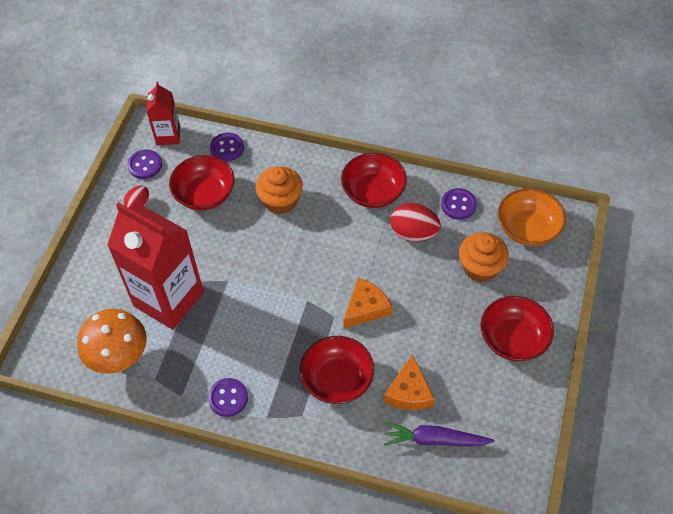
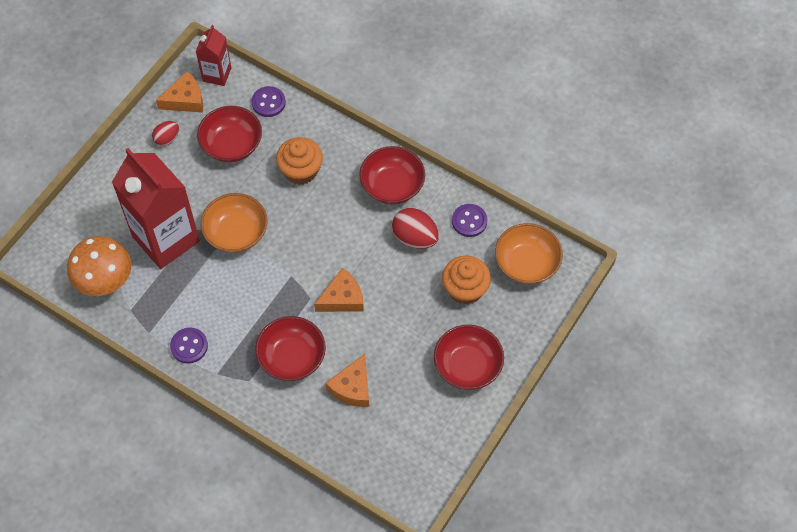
camera: 15 degrees right, 5 degrees up
purple button [127,150,162,179] -> orange cheese [156,71,203,113]
purple carrot [384,422,495,446] -> none
none -> orange bowl [200,193,268,253]

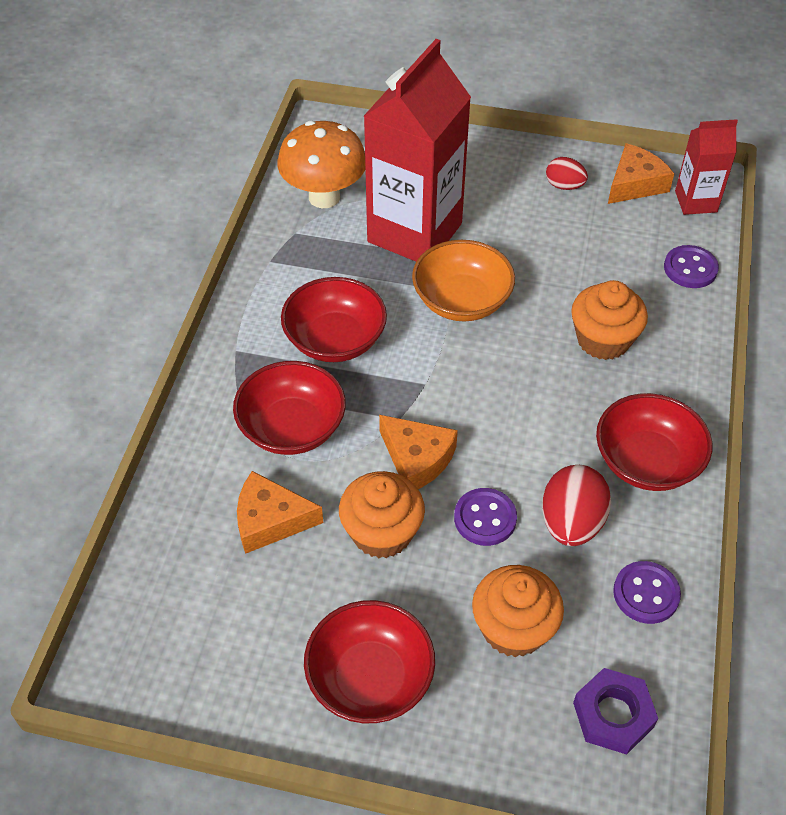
camera: 70 degrees right, 10 degrees down
orange cheese [156,71,203,113] -> orange cheese turned 90 degrees counterclockwise [608,143,674,204]
purple button [170,327,208,364] -> purple button moved to [454,488,517,546]
red bowl [197,106,262,162] -> red bowl moved to [281,277,387,362]
orange bowl [495,223,563,284] -> purple nut [573,668,658,755]
none -> orange cupcake [339,471,425,558]

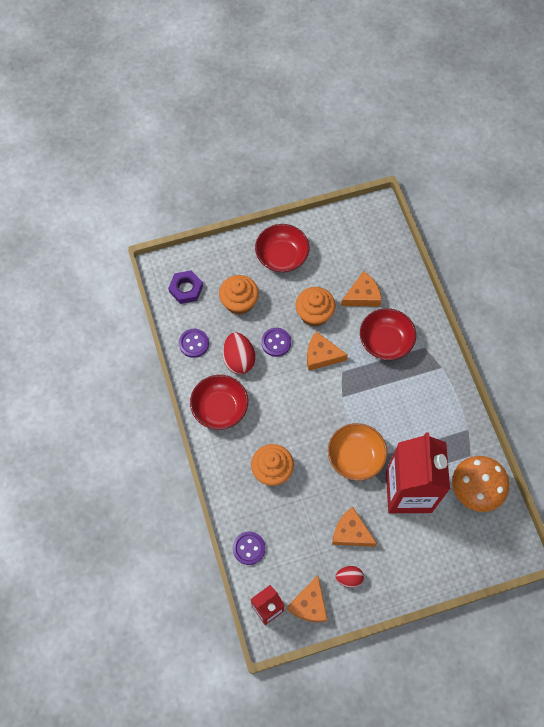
camera: 150 degrees right, 15 degrees up
red bowl [281,277,387,362] -> none
none -> orange cheese [332,507,377,547]

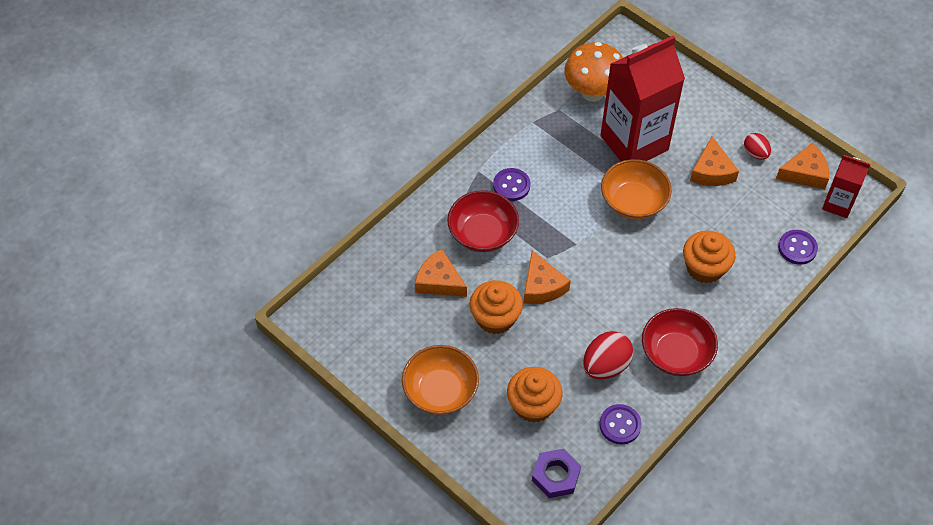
camera: 120 degrees left, 10 degrees down
red bowl [255,224,310,273] -> orange bowl [402,345,479,415]
purple button [261,328,291,357] -> purple button moved to [493,168,530,201]

